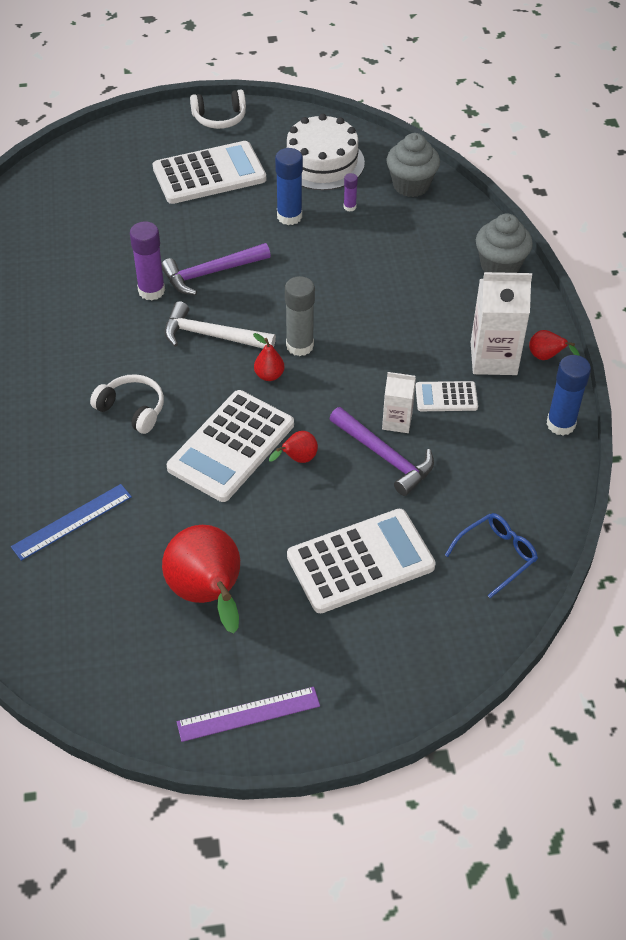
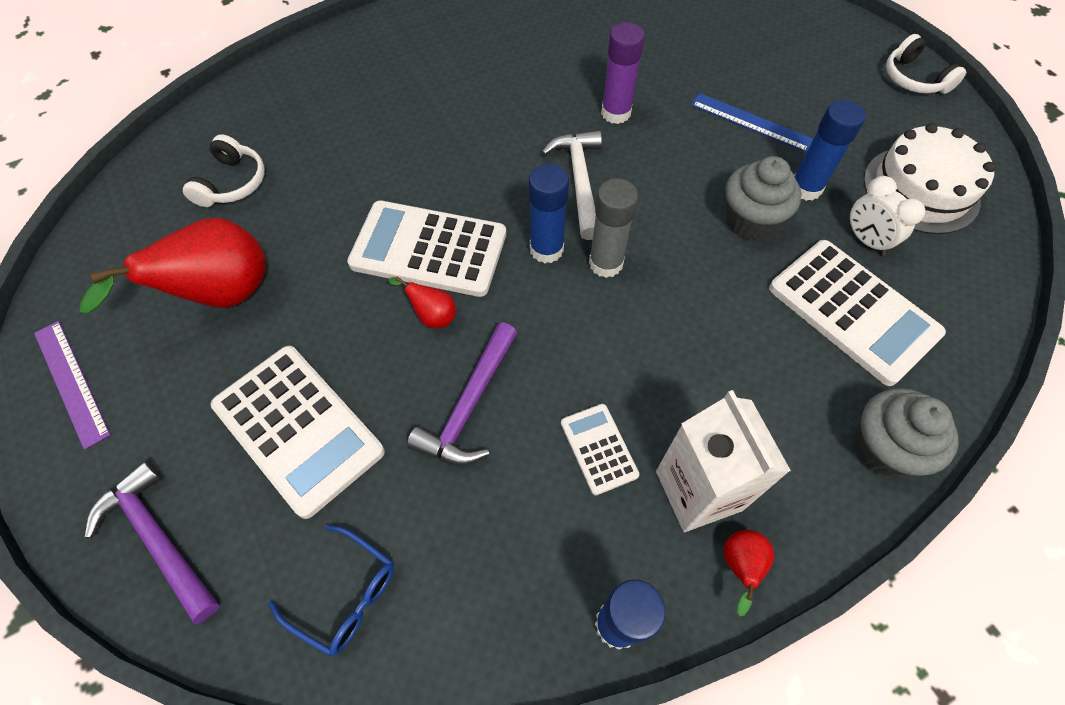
camera: 70 degrees right, 10 degrees up
blue ruler [11,484,132,561] -> blue ruler moved to [691,93,813,152]
white headphones [90,374,164,434] -> white headphones moved to [183,134,265,207]
white calculator [153,141,266,204] -> white calculator moved to [769,240,946,386]
purple hammer [161,243,271,295] -> purple hammer moved to [85,461,219,624]
red pear [253,333,284,381] -> blue glue stick [529,164,569,263]
purple glue stick [344,173,358,211] -> white clock [848,176,925,256]
white carton [382,372,416,433] -> none
grey cupcake [386,133,440,197] -> grey cupcake moved to [725,156,801,240]

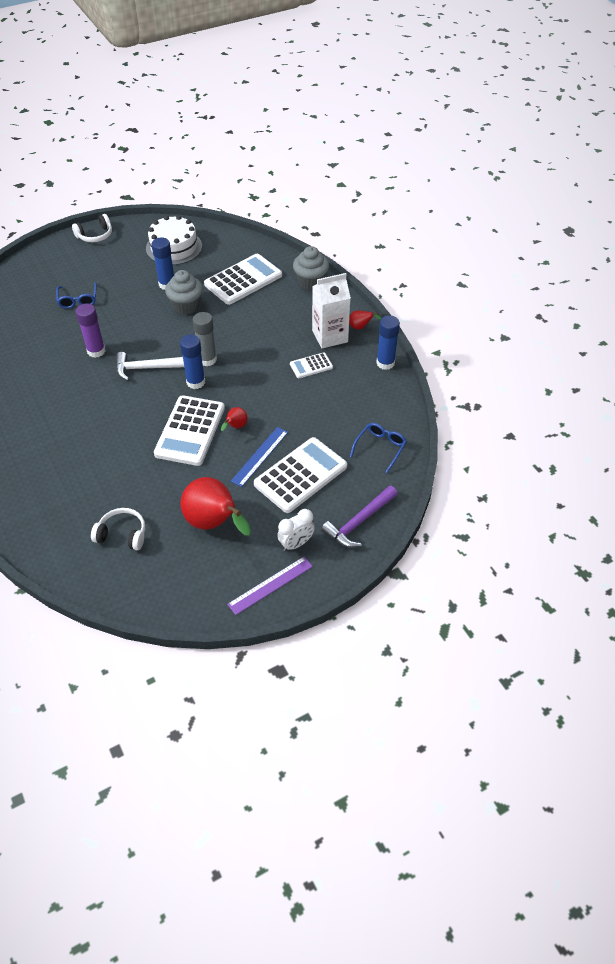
camera: 90 degrees left, 10 degrees down
purple hammer [407,322,517,466] -> none
blue ruler [691,93,813,152] -> blue ruler moved to [231,427,288,487]
white clock [848,176,925,256] -> white clock moved to [277,509,315,551]
none -> blue glasses [56,283,97,309]

